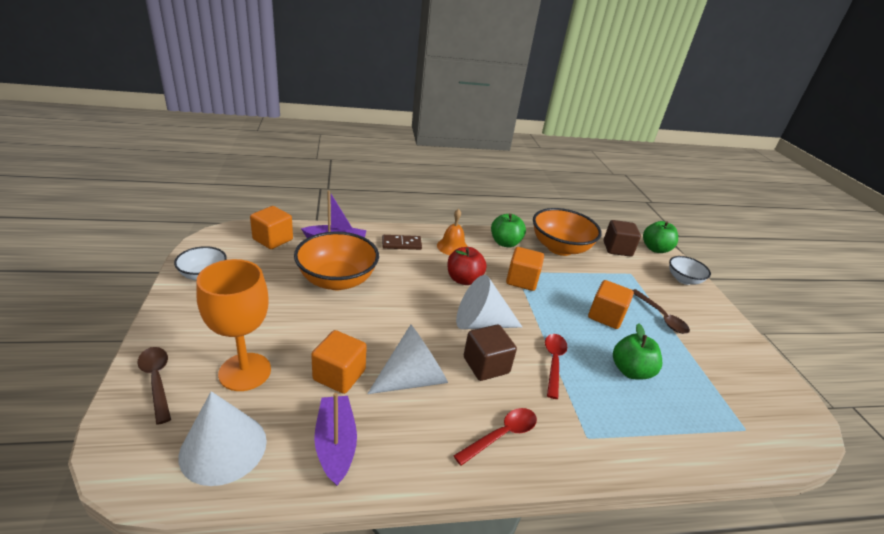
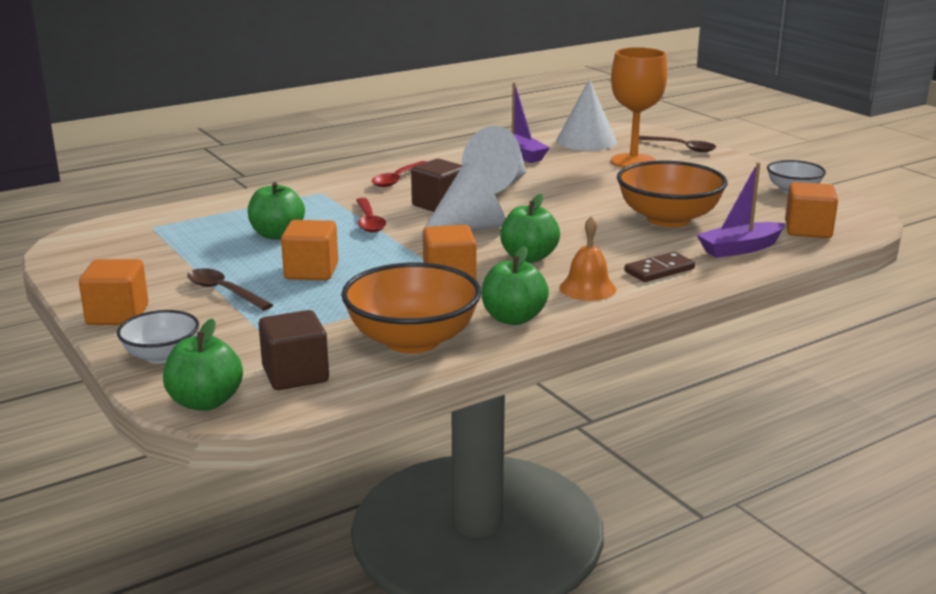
camera: 160 degrees right, 10 degrees down
orange cube [311,330,367,394] -> orange cube moved to [79,259,148,325]
red apple [447,247,487,285] -> green apple [500,194,560,263]

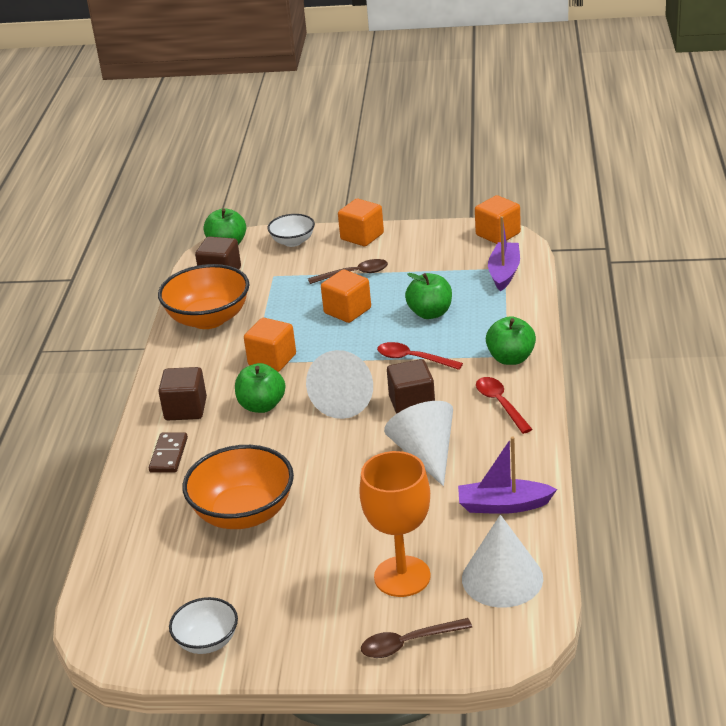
camera: 130 degrees right, 10 degrees up
green apple [482,246,549,325] -> green apple moved to [486,316,536,365]
orange bell [559,216,616,301] -> brown cube [158,367,207,420]
purple boat [697,162,786,258] -> purple boat moved to [488,216,520,291]
orange cube [785,182,838,238] -> orange cube moved to [475,195,521,244]

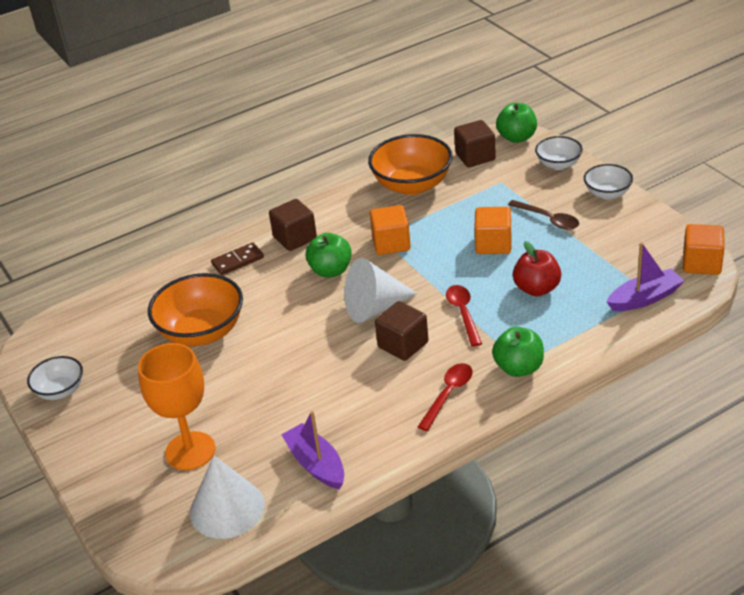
camera: 55 degrees right, 5 degrees up
orange cube [338,199,384,246] -> white bowl [584,164,633,199]
brown spoon [361,618,472,658] -> none
white cone [384,401,453,486] -> none
green apple [405,273,452,319] -> red apple [513,241,561,296]

